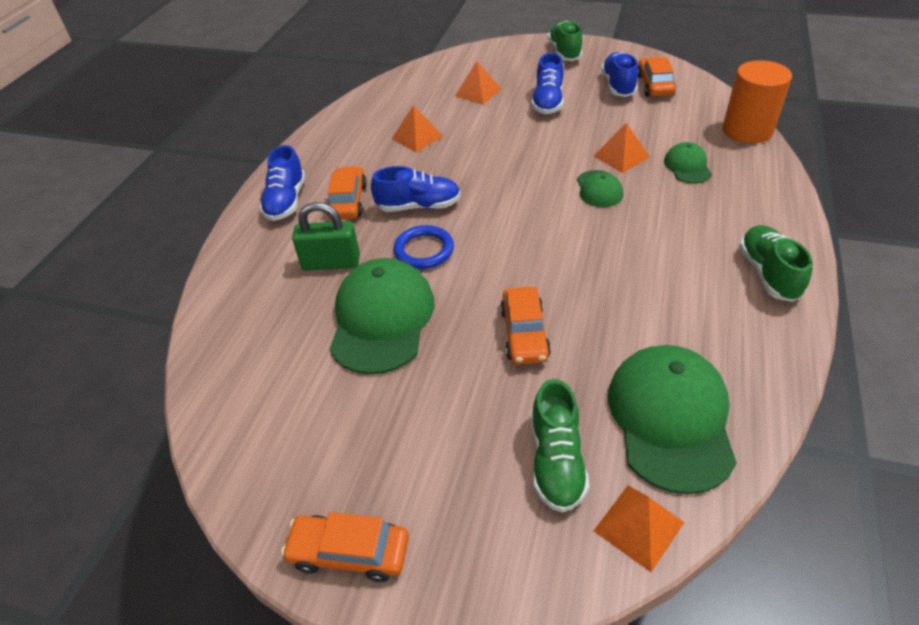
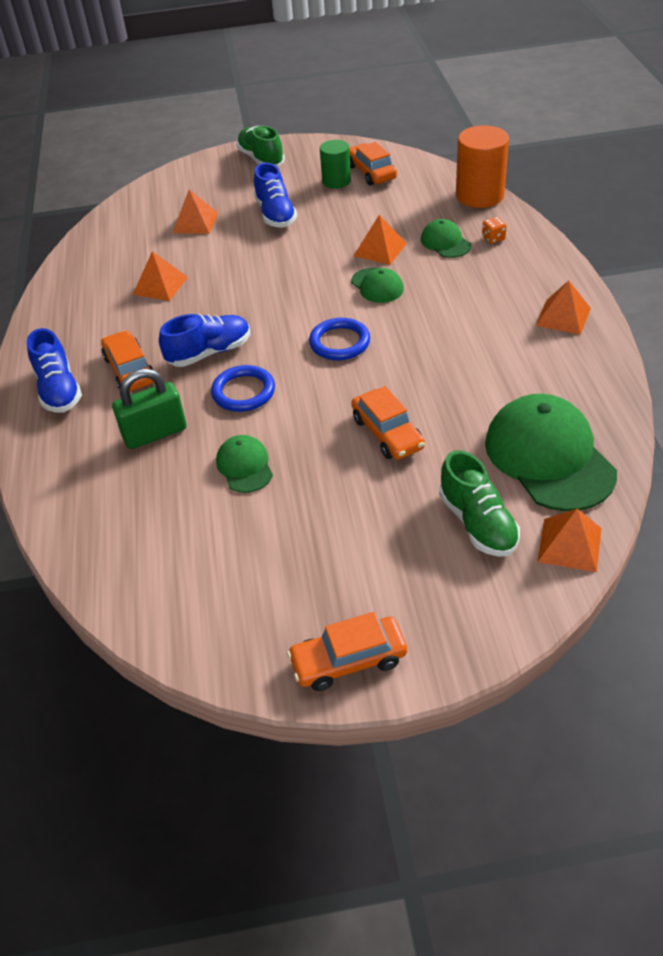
camera: 25 degrees left, 0 degrees up
green cap [330,258,434,375] -> green cap [216,435,273,493], size x0.50
blue shoe [601,52,638,97] -> green cylinder [320,140,351,189]
green shoe [739,225,813,302] -> orange pyramid [535,280,591,335]
none -> blue ring [309,318,370,360]
none -> orange dice [482,217,507,244]

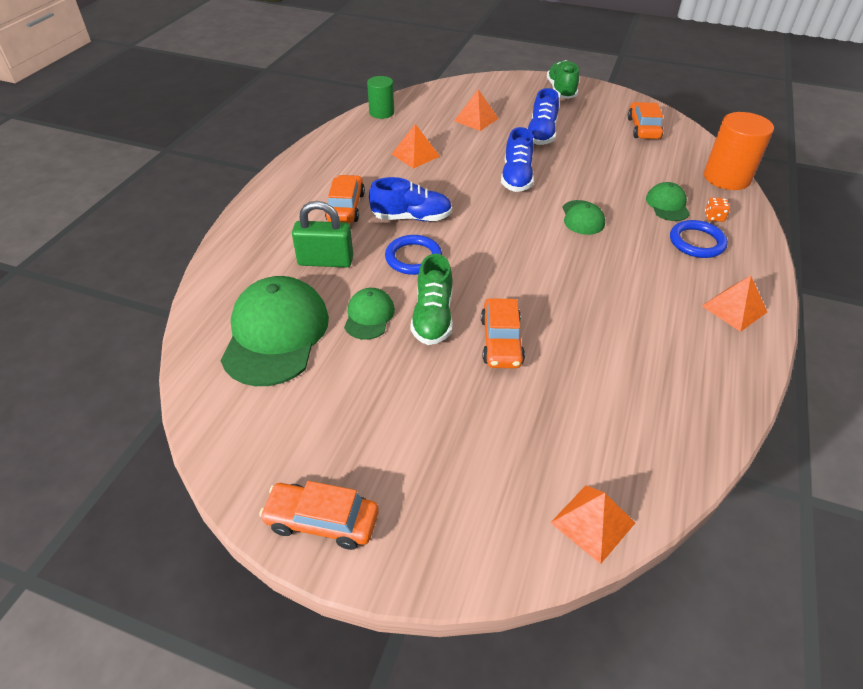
camera: 25 degrees right, 0 degrees up
blue shoe [27,328,82,413] -> blue shoe moved to [501,127,534,192]
blue ring [309,318,370,360] -> blue ring moved to [670,220,728,258]
green cylinder [320,140,351,189] -> green cylinder moved to [367,76,394,119]
orange pyramid [354,215,407,265] -> none
green shoe [439,450,520,557] -> green shoe moved to [410,254,453,345]
green cap [485,394,617,511] -> green cap moved to [220,276,329,386]

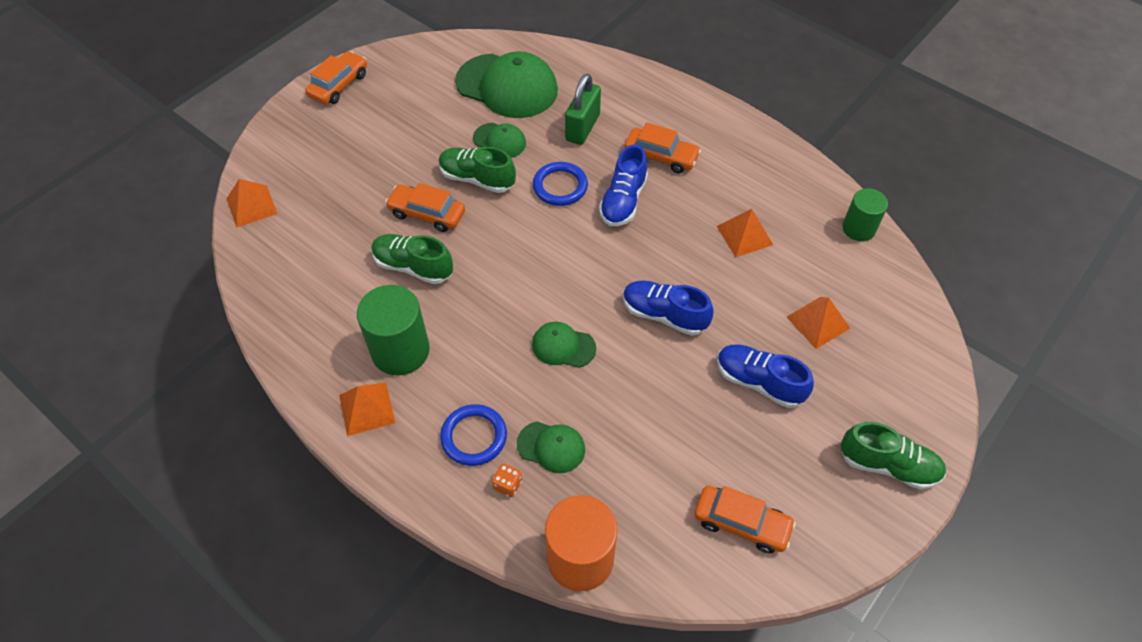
camera: 110 degrees right, 10 degrees up
none -> green cylinder [357,285,430,376]
none -> green shoe [372,234,453,284]

